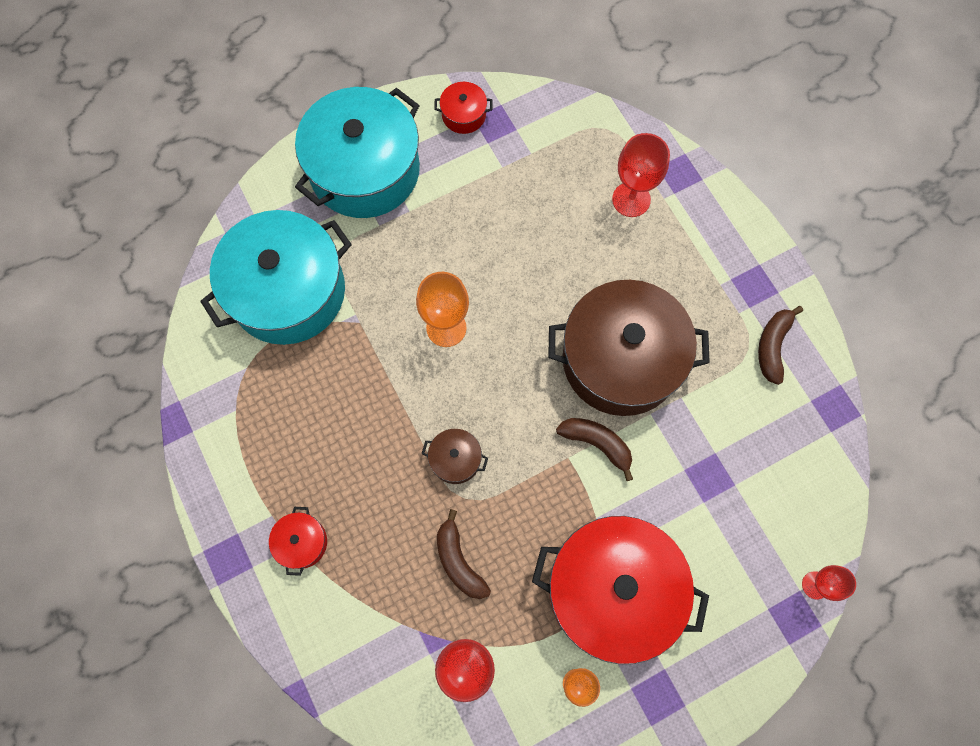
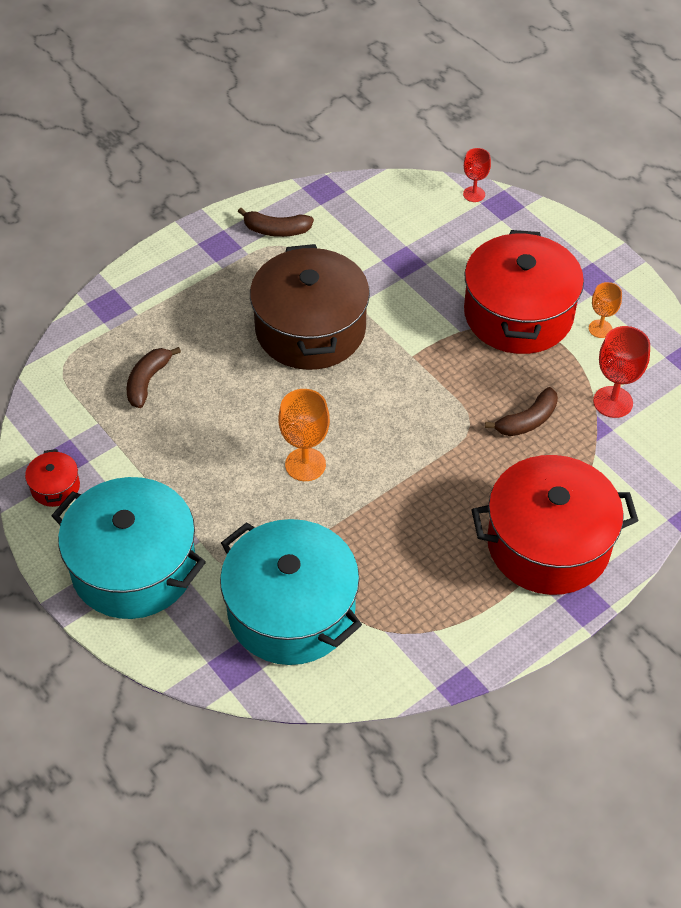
camera: 100 degrees left, 20 degrees down
red pot [269,507,327,576] -> red pot [472,455,639,595], size x2.44
brown pot [422,429,488,484] -> none
brown banana [556,418,633,481] -> brown banana moved to [127,347,181,408]
red goblet [612,133,670,217] -> none

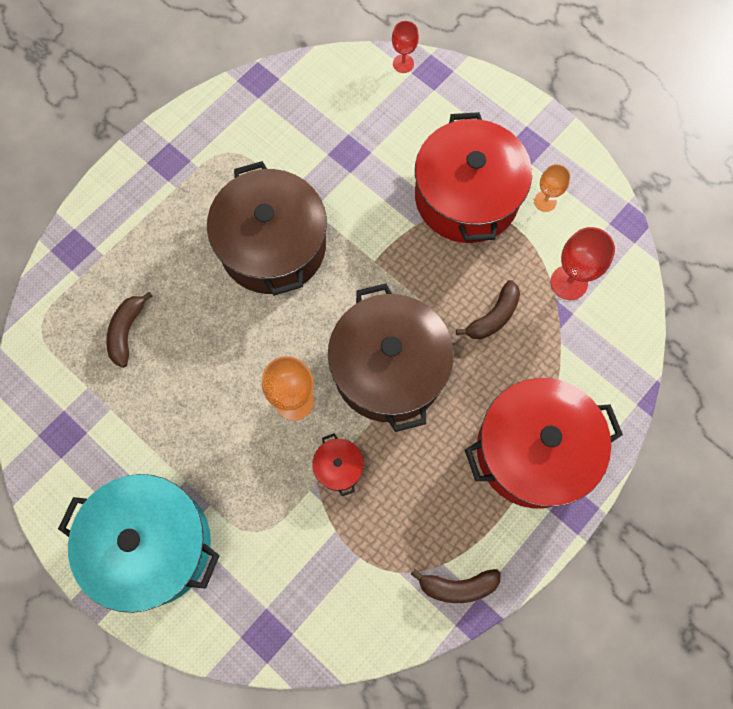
camera: 10 degrees left, 20 degrees up
red pot [25,449,80,507] -> red pot moved to [312,434,364,496]
turquoise pot [220,519,362,665] -> none
brown banana [238,208,314,237] -> brown banana moved to [411,569,501,603]
none -> brown pot [328,283,454,432]

